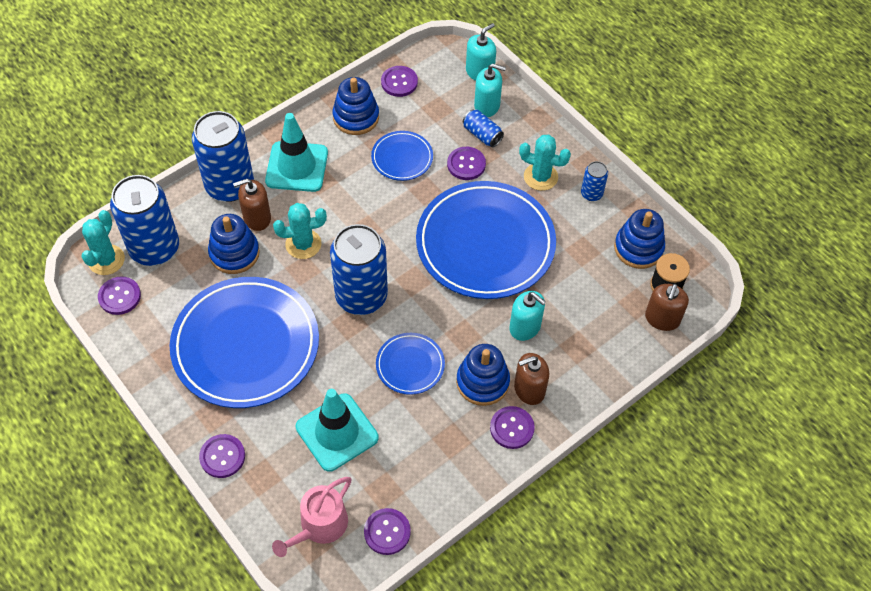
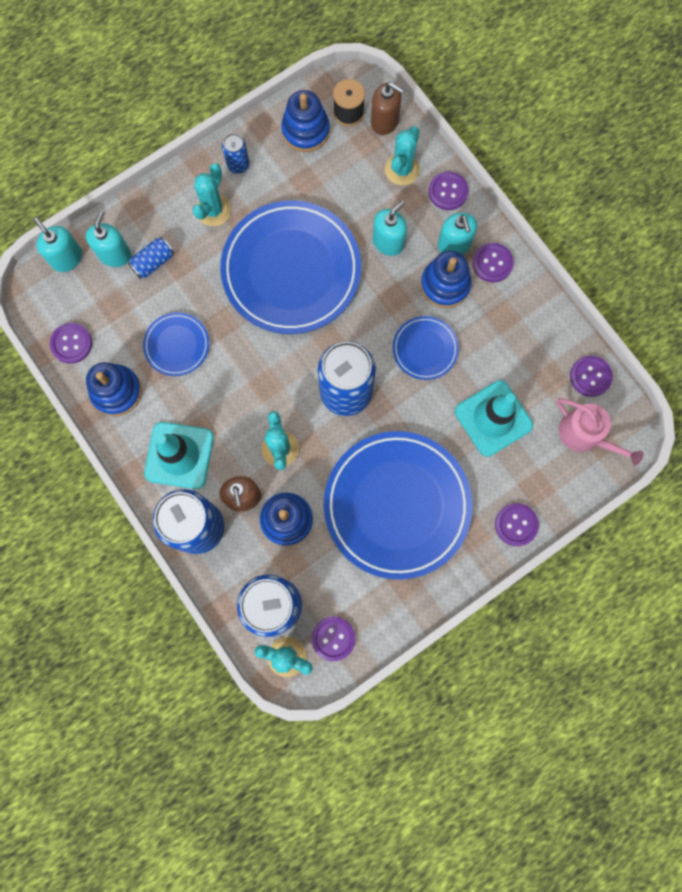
camera: 85 degrees left, 20 degrees up
purple button [447,147,486,180] -> purple button moved to [429,171,469,210]
brown soap dispenser [514,353,549,405] -> turquoise soap dispenser [438,213,477,255]
none -> turquoise cactus [385,126,420,186]

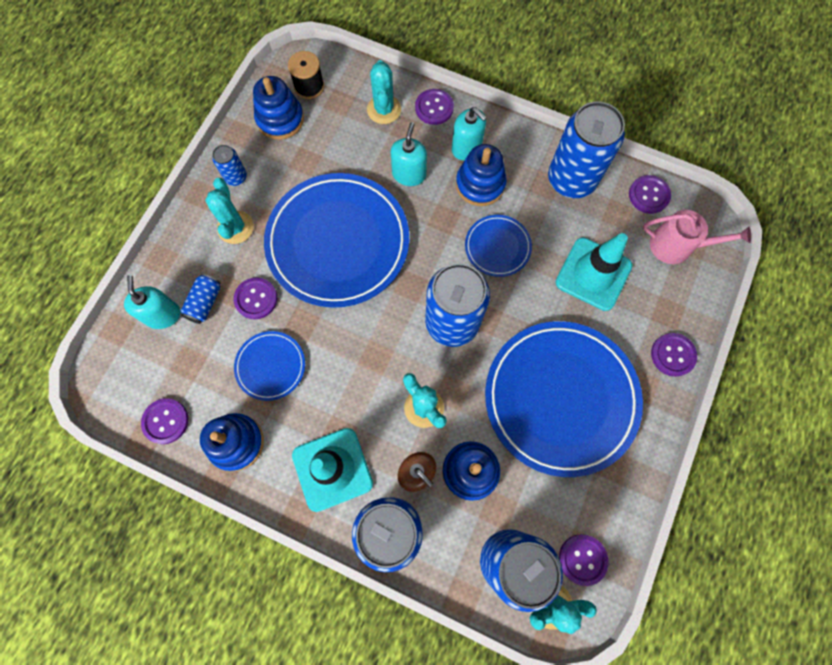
camera: 30 degrees left, 5 degrees down
turquoise soap dispenser [33,218,82,272] -> none
brown soap dispenser [371,82,404,135] -> none
purple button [473,243,514,283] -> purple button moved to [233,278,277,319]
none -> blue can [548,102,625,198]

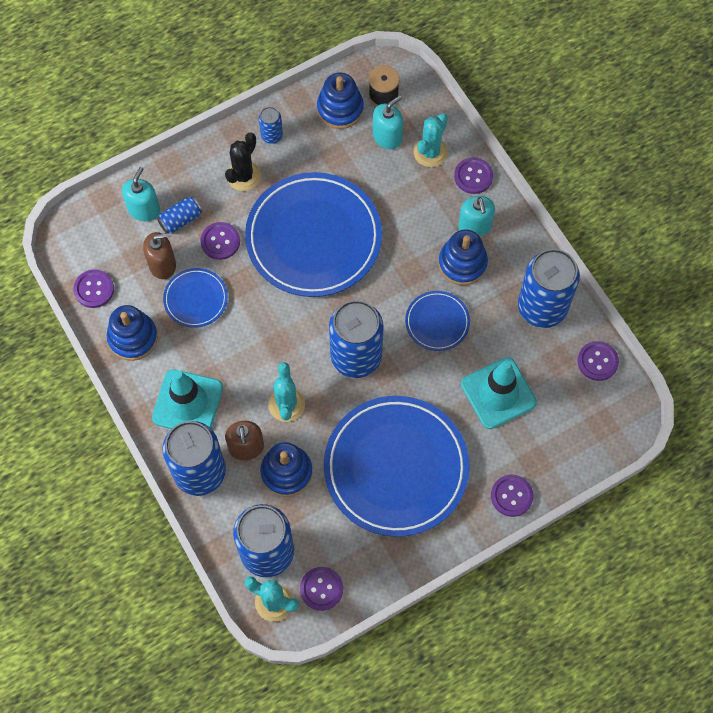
camera: 35 degrees right, 5 degrees down
turquoise cactus [205,178,254,244] -> black cactus [225,132,261,191]
turquoise soap dispenser [391,122,427,186] -> turquoise soap dispenser moved to [373,96,403,149]
pink watering can [643,210,751,264] -> none
none -> brown soap dispenser [143,232,176,279]

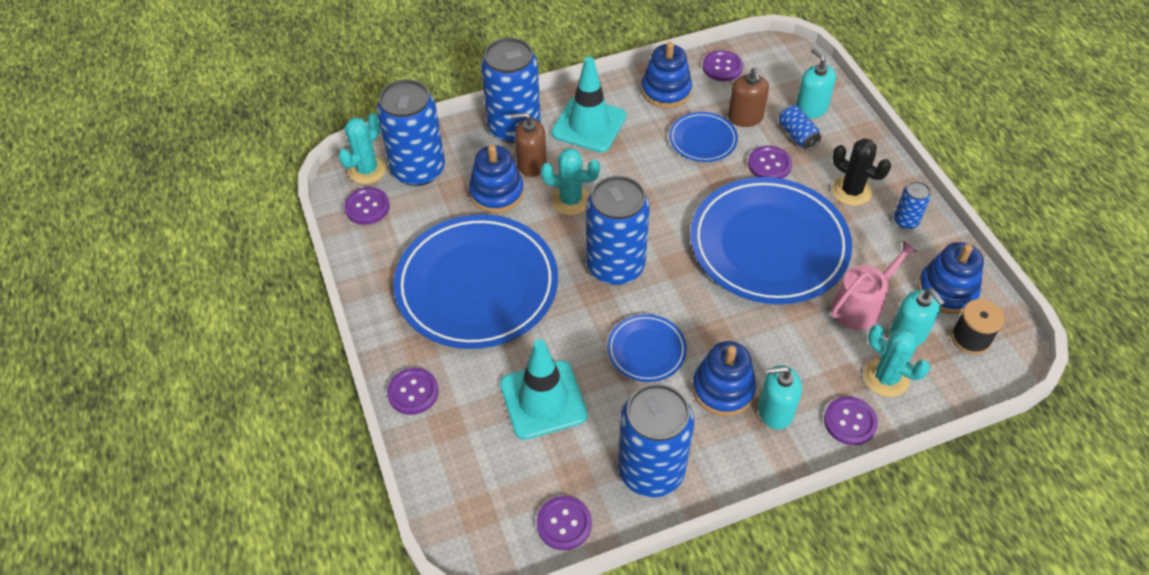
camera: 100 degrees right, 15 degrees down
turquoise soap dispenser [122,167,160,221] -> turquoise soap dispenser turned 150 degrees counterclockwise [795,48,836,119]
none -> pink watering can [831,240,918,330]

